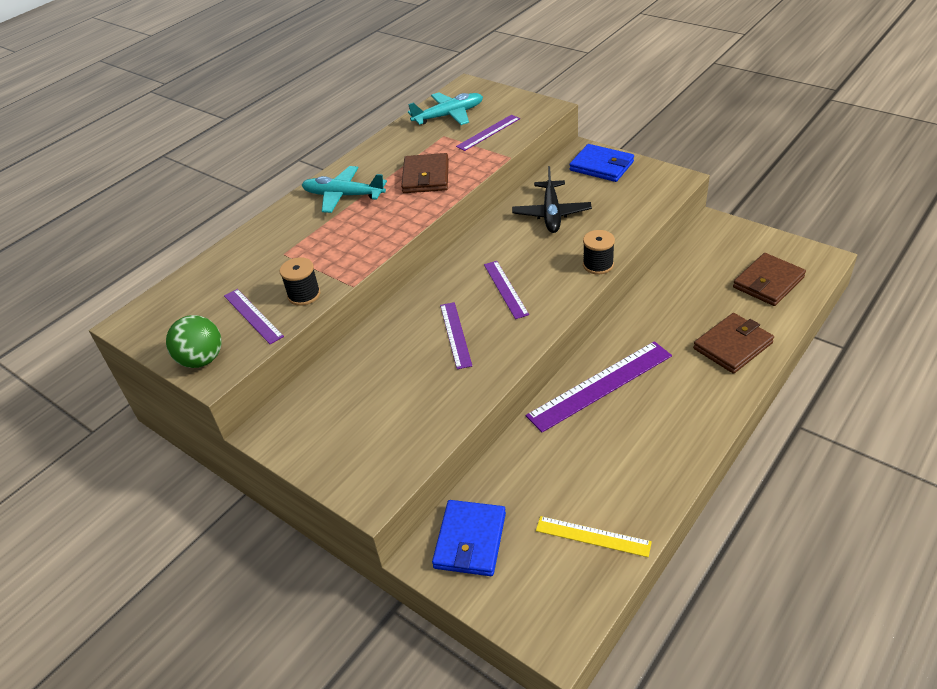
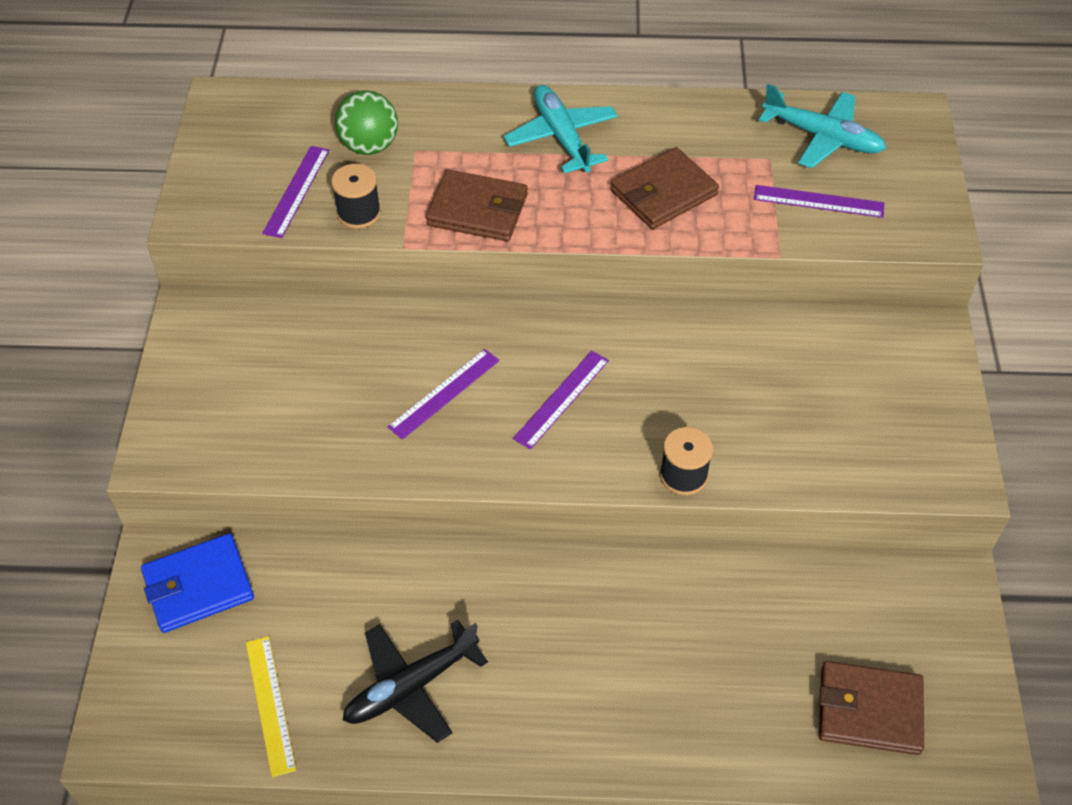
camera: 50 degrees right, 10 degrees up
green ball [166,315,222,368] -> green ball moved to [335,90,398,155]
black plane [512,166,592,233] -> black plane moved to [343,620,488,743]
purple ruler [526,341,672,433] -> none
blue wallet [569,144,634,182] -> none
brown wallet [693,313,774,374] -> brown wallet moved to [426,170,528,242]

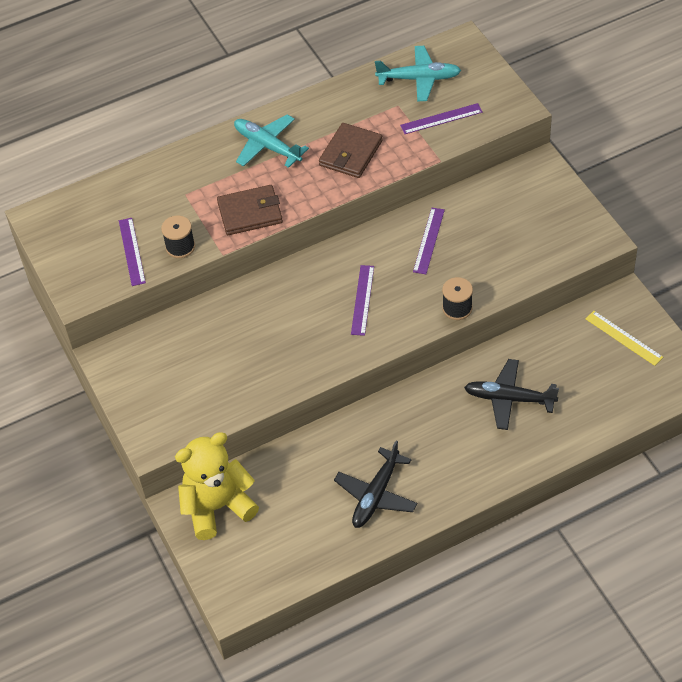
camera: 25 degrees left, 0 degrees up
blue wallet [141,533,254,633] -> yellow teddy bear [175,432,259,540]
yellow ruler [246,636,296,777] -> yellow ruler moved to [586,311,663,366]
green ball [335,90,398,155] -> none
purple ruler [388,349,500,440] -> purple ruler moved to [413,208,445,274]
brown wallet [819,661,924,755] -> none
none -> black plane [464,359,559,430]

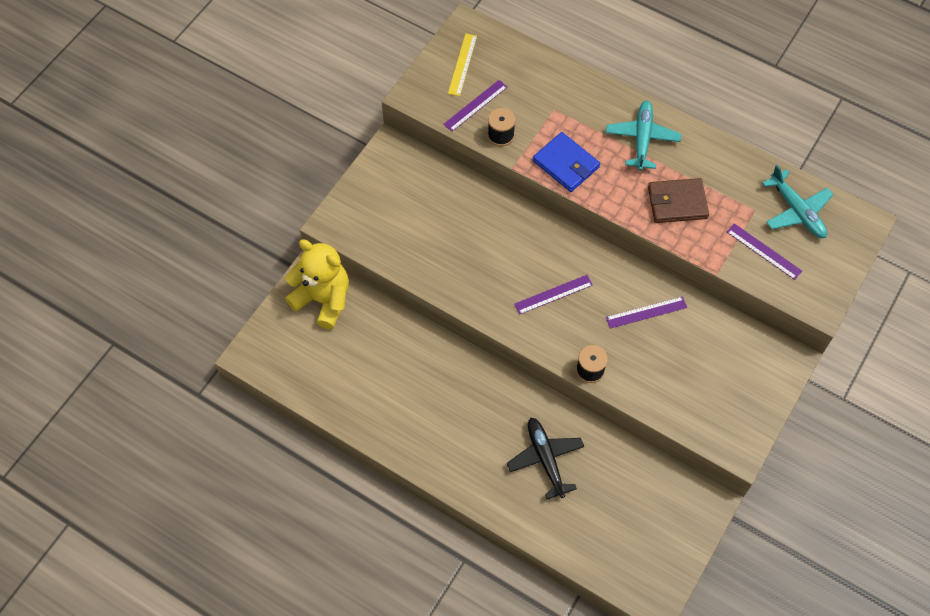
camera: 55 degrees right, 10 degrees up
brown wallet [217,185,283,235] -> blue wallet [533,132,600,192]
black plane [334,441,417,528] -> none
yellow ruler [586,311,663,366] -> yellow ruler moved to [448,33,477,96]

